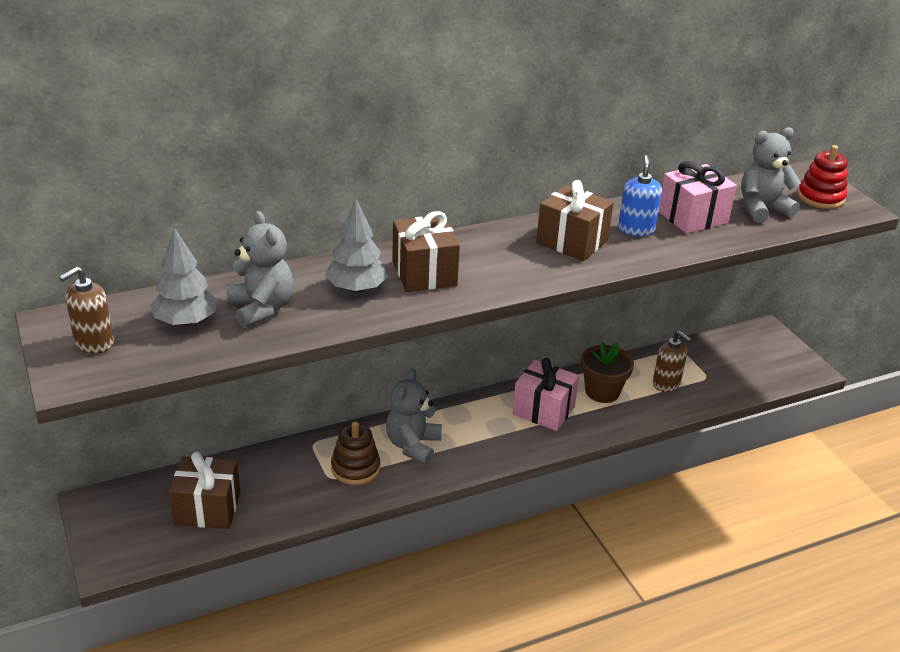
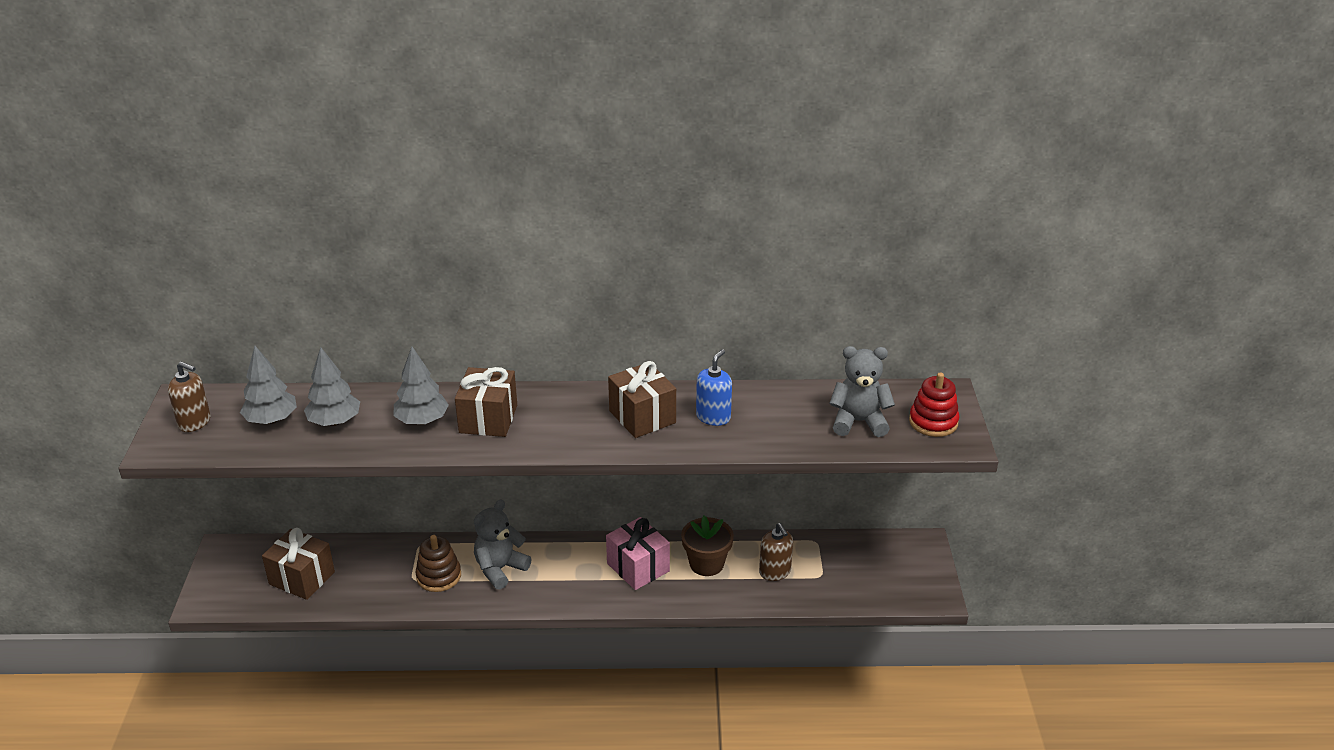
camera: 25 degrees right, 0 degrees up
brown soap dispenser [59,266,114,354] -> brown soap dispenser turned 135 degrees counterclockwise [168,362,211,432]
grey teddy bear [226,211,293,328] -> grey tree [304,347,360,426]
pink gift [658,161,737,234] -> none

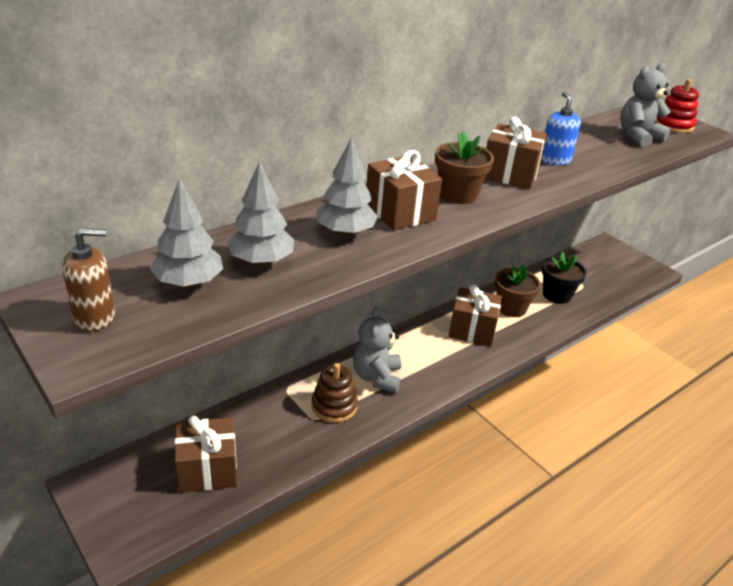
camera: 40 degrees left, 0 degrees up
pink gift [606,517,670,590] -> brown gift [449,284,502,346]
brown soap dispenser [759,523,793,581] -> black flower pot [542,252,587,304]
none -> brown flower pot [435,131,494,204]

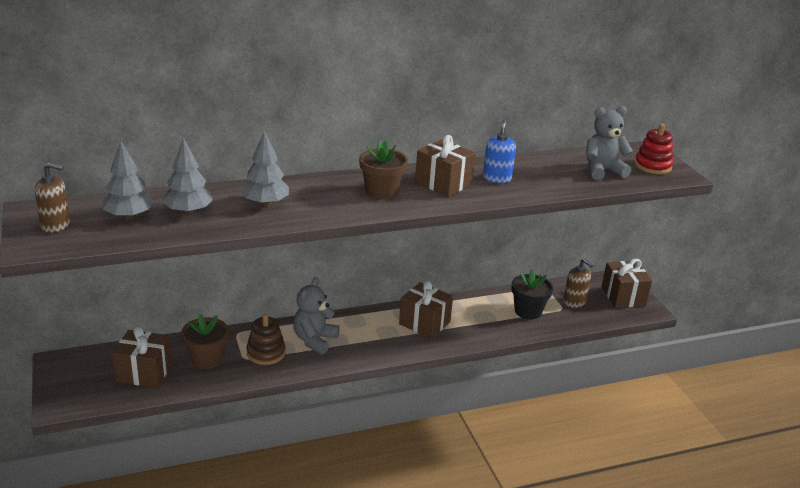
camera: 20 degrees right, 5 degrees down
brown gift [366,150,442,231] -> brown gift moved to [601,259,652,308]
brown flower pot [495,264,541,317] -> brown flower pot moved to [181,314,229,369]
none -> brown soap dispenser [563,259,593,308]

